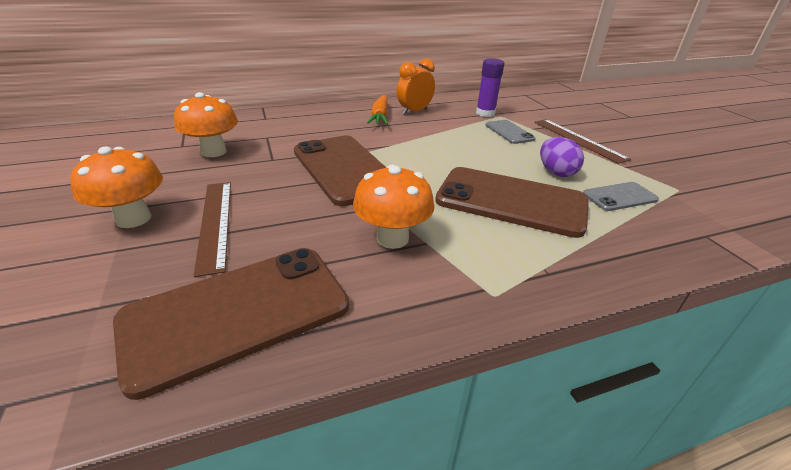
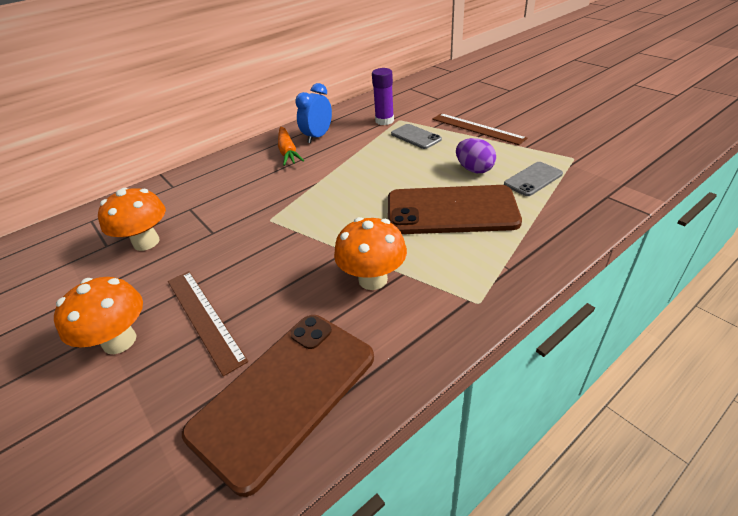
camera: 15 degrees left, 5 degrees up
brown phone [294,135,386,206] -> none
orange clock [397,59,435,115] -> blue clock [295,83,332,143]

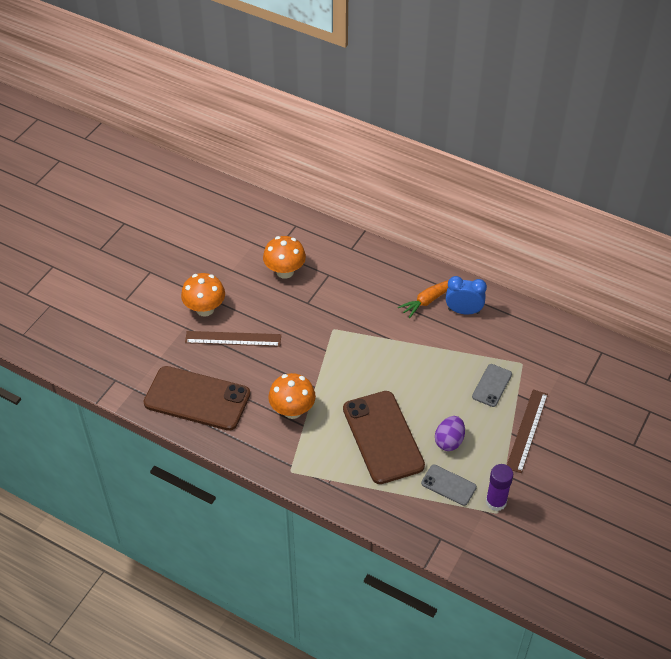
camera: 65 degrees right, 10 degrees up
brown ruler [168,271,248,376] -> brown ruler turned 60 degrees clockwise [185,331,281,347]
purple glue stick [372,68,394,125] -> purple glue stick moved to [486,464,513,511]

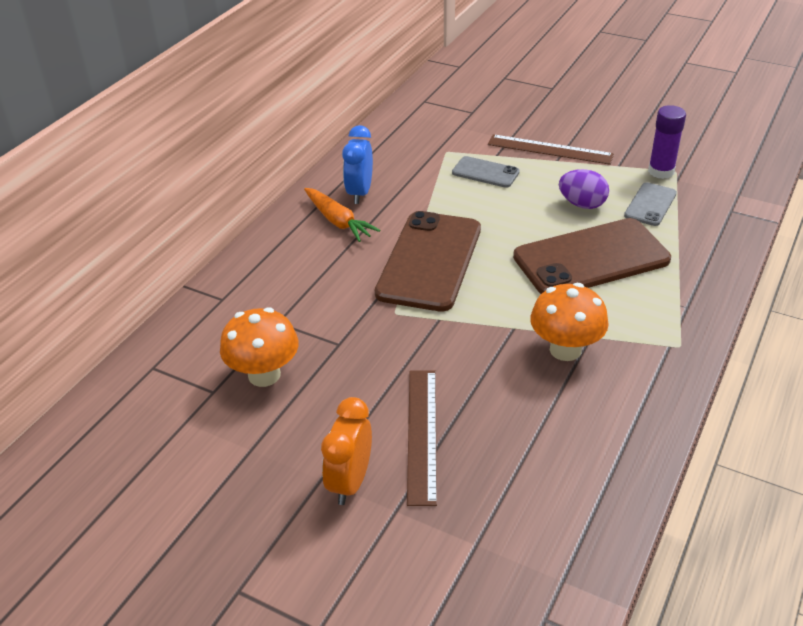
camera: 90 degrees left, 10 degrees down
brown phone [143,366,250,431] -> brown phone moved to [375,211,481,312]
orange mushroom [181,273,225,317] -> orange clock [321,397,372,505]

